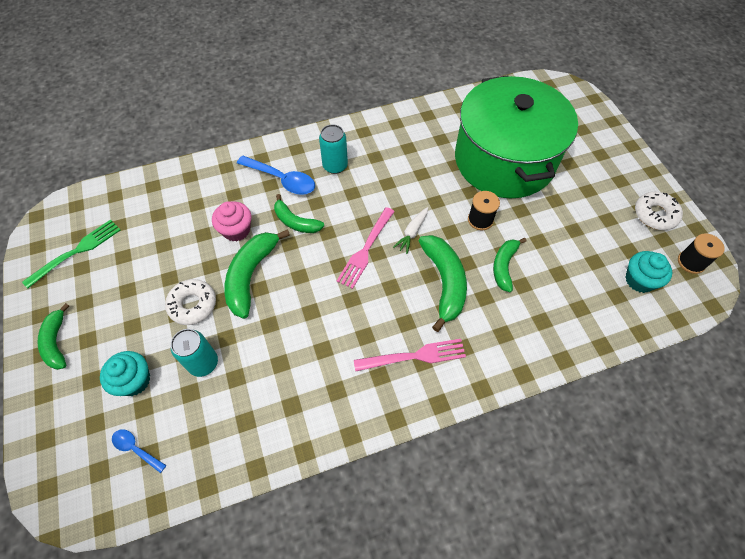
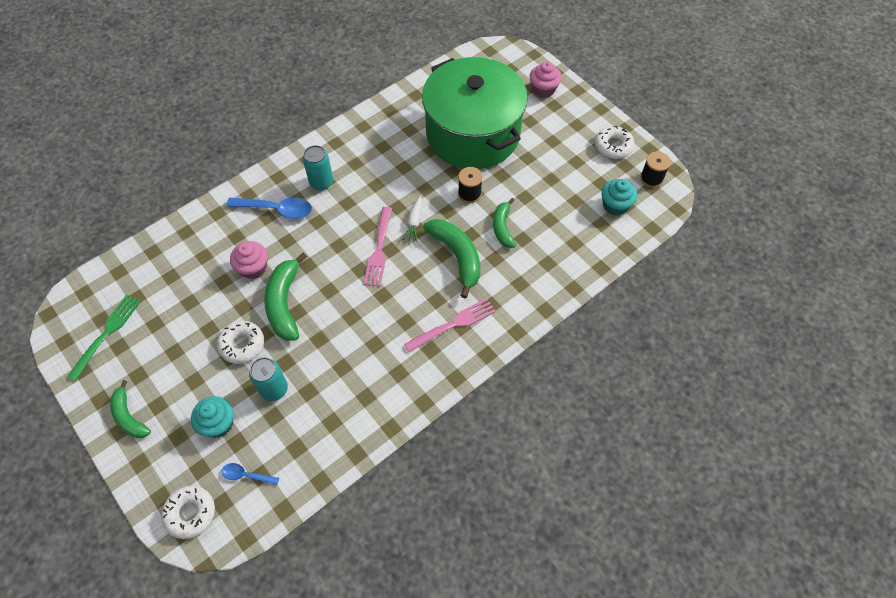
camera: 20 degrees left, 0 degrees up
green banana [274,194,324,233] -> none
none -> white donut [161,486,215,539]
none -> pink cupcake [530,61,562,98]

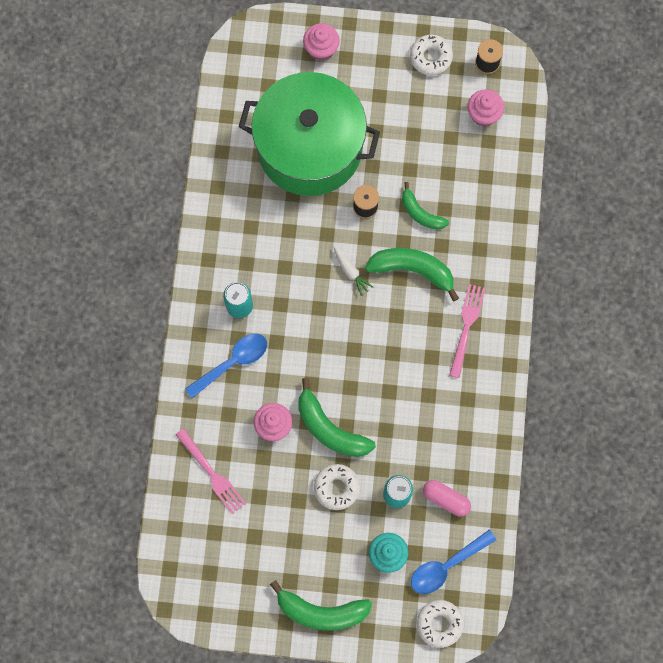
camera: 45 degrees left, 15 degrees up
green fork [67,295,141,381] -> none
green banana [110,380,151,438] -> green banana [270,580,372,631], size x1.58
blue spoon [222,463,279,485] -> blue spoon [411,530,496,594], size x1.82
pink fork [364,207,392,286] -> pink fork moved to [176,428,246,514]
turquoise cupcake [601,179,637,216] -> pink cupcake [467,89,504,127]
none -> pink capsule [423,480,471,517]

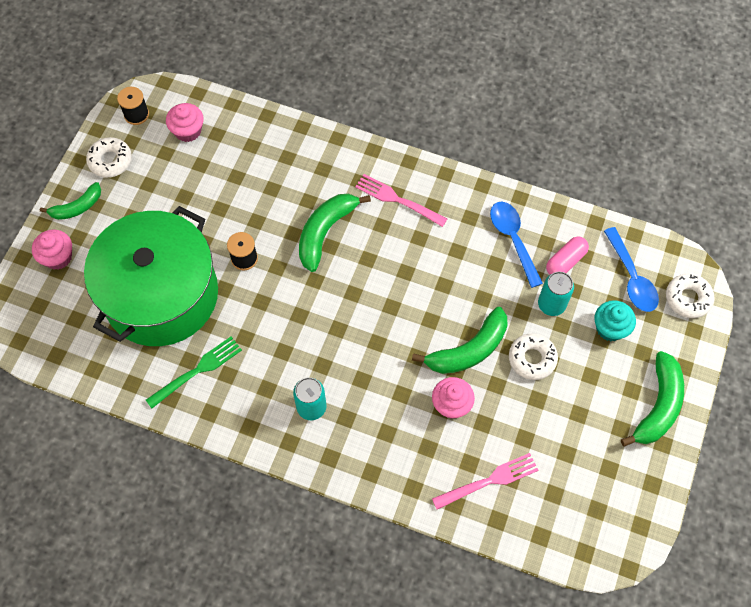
camera: 75 degrees left, 10 degrees down
blue spoon [185,334,267,398] -> blue spoon moved to [490,202,543,288]
white carrot [333,246,373,296] -> none
green banana [402,182,449,230] -> green banana moved to [40,182,101,220]
none -> green fork [146,336,242,408]

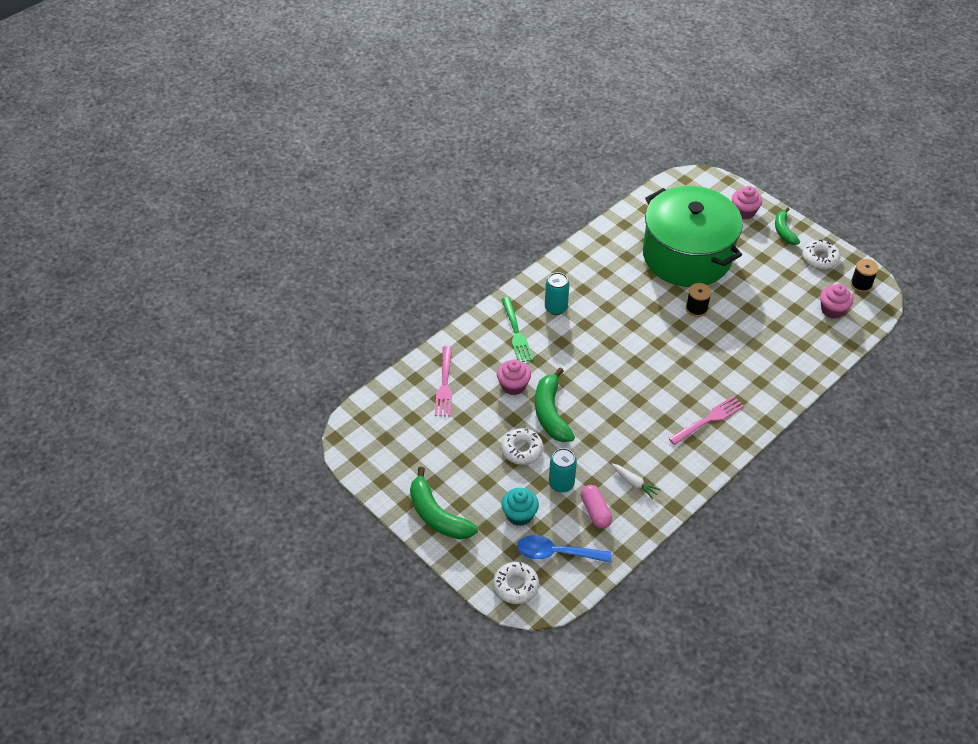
camera: 115 degrees right, 15 degrees down
green fork [146,336,242,408] -> green fork moved to [501,297,533,362]
green banana [299,194,371,272] -> none
blue spoon [490,202,543,288] -> white carrot [611,463,661,500]

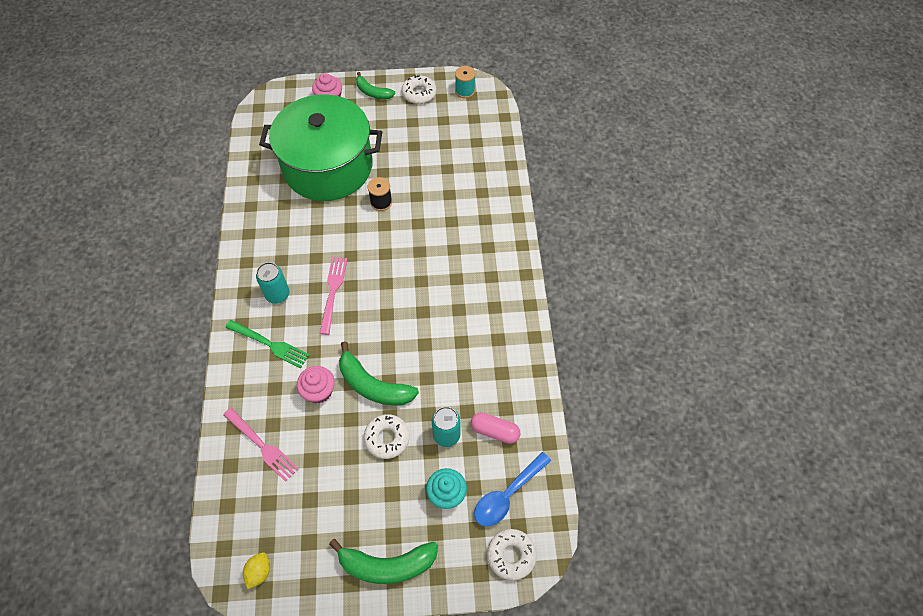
camera: 50 degrees left, 10 degrees up
white carrot [611,463,661,500] -> none
pink fork [669,396,744,445] -> pink fork moved to [320,257,347,335]
pink cupcake [820,284,853,319] -> none
black spool [850,259,879,292] -> turquoise spool [455,66,476,98]
none -> yellow lemon [243,552,270,589]

